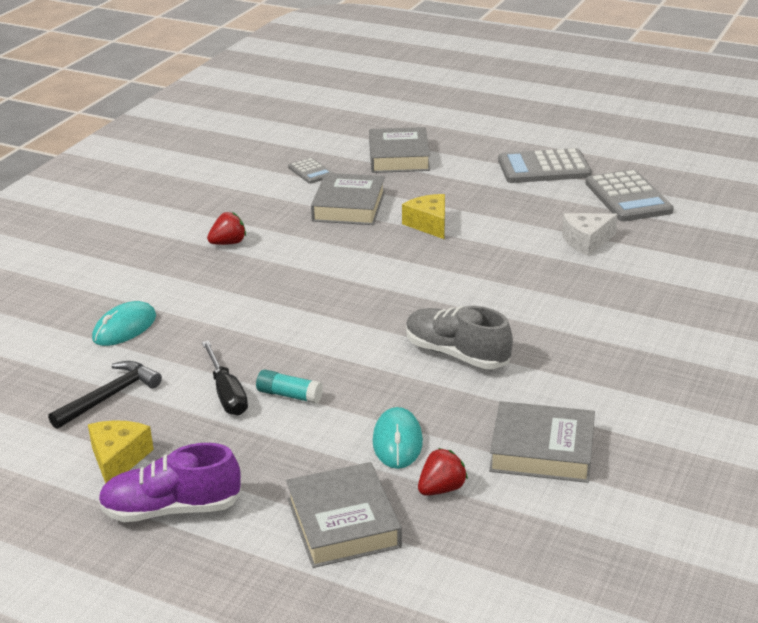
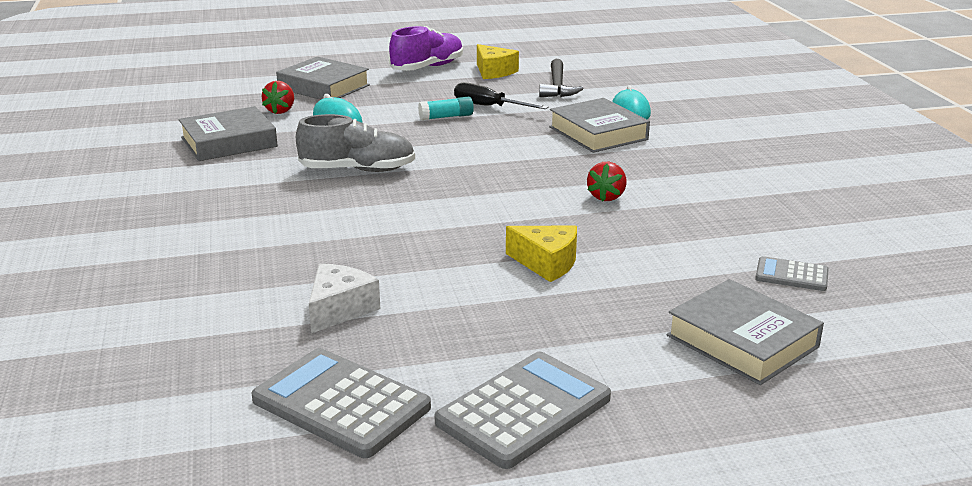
camera: 140 degrees right, 5 degrees down
red strawberry [207,212,246,245] -> red strawberry moved to [587,162,627,202]
grey book [311,173,385,225] -> grey book moved to [549,98,650,153]

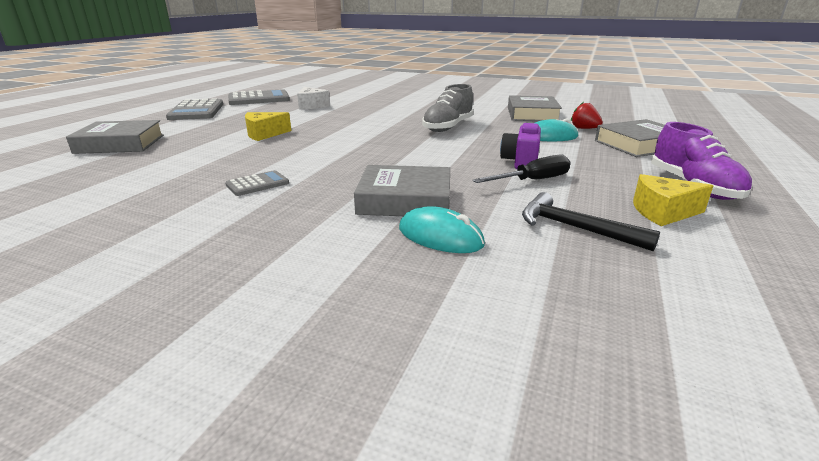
camera: 125 degrees right, 0 degrees up
turquoise glue stick [418,97,474,120] -> purple camera [500,122,541,169]
red strawberry [587,162,627,202] -> none
grey calculator [755,256,829,291] -> grey calculator moved to [225,170,289,196]

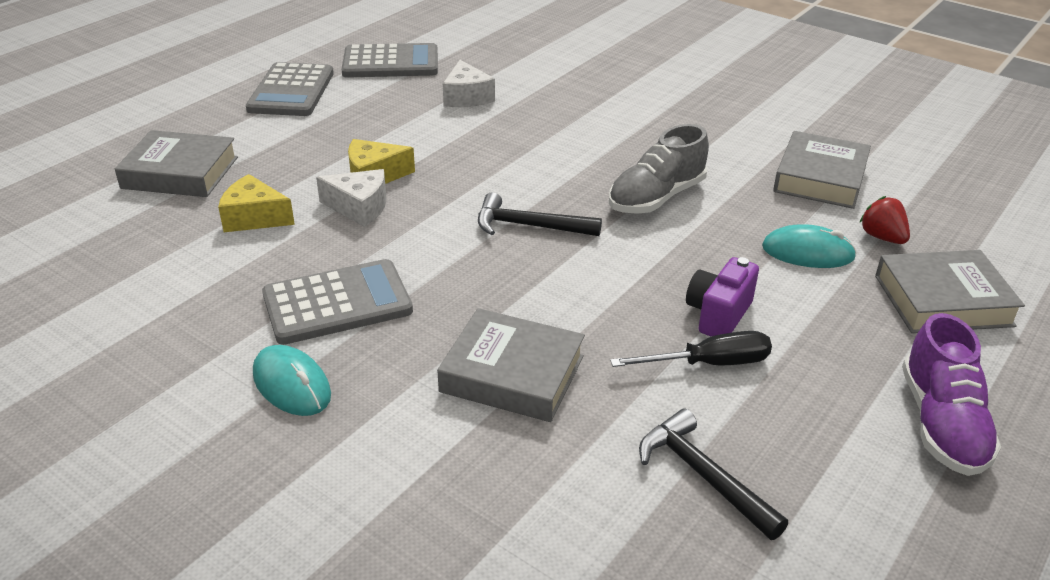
camera: 15 degrees right, 10 degrees up
grey calculator [225,170,289,196] -> grey calculator [262,259,413,345], size x1.88
turquoise mouse [399,206,485,253] -> turquoise mouse moved to [253,345,331,416]
yellow cheese [633,174,713,226] -> yellow cheese moved to [218,174,295,232]
none -> white cheese [316,169,387,227]
none -> black hammer [478,192,602,236]

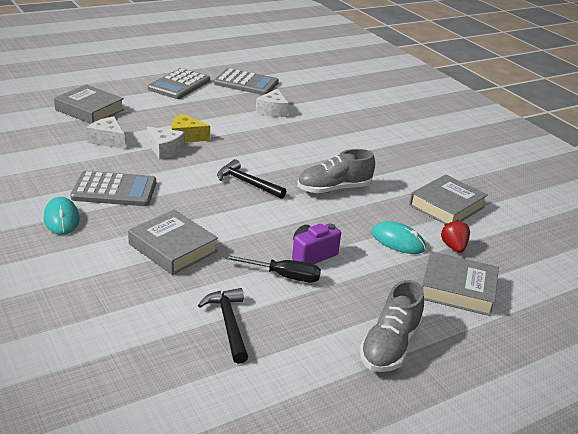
camera: 20 degrees right, 5 degrees down
yellow cheese [218,174,295,232] -> white cheese [86,116,125,149]
purple shoe [902,313,1001,476] -> grey shoe [360,280,424,372]

